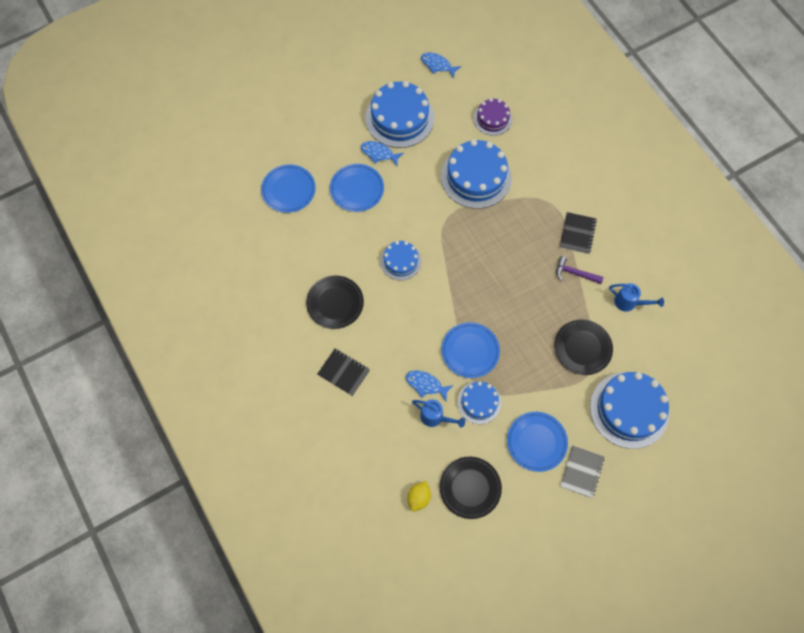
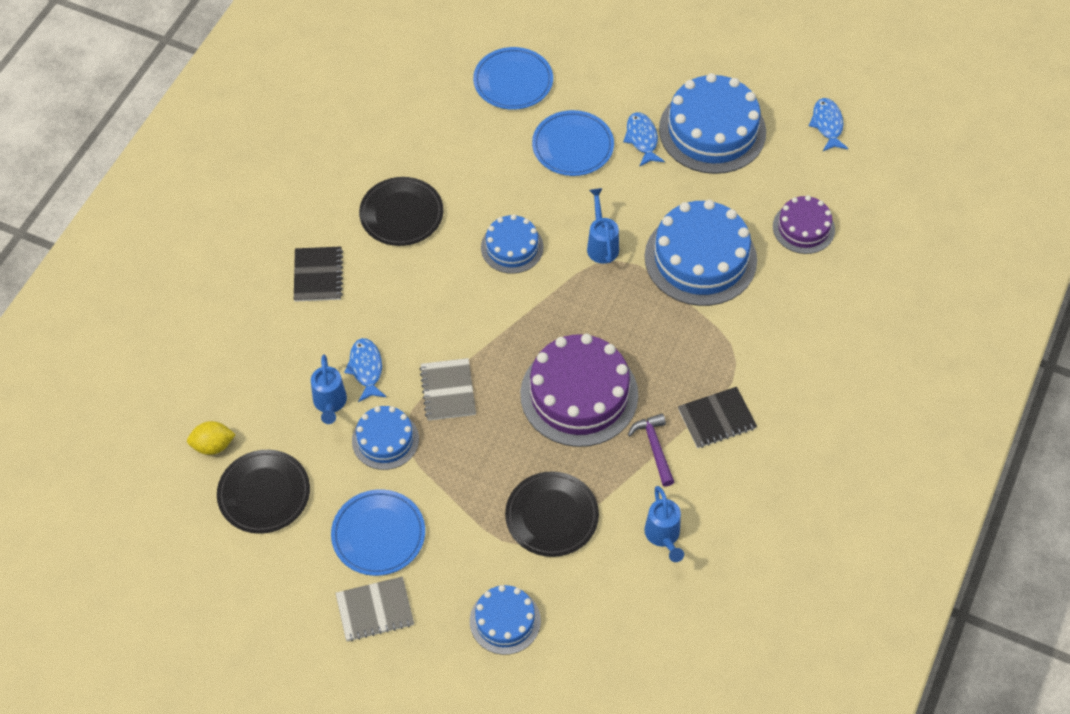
camera: 55 degrees right, 10 degrees down
blue plate [441,322,500,378] -> grey notebook [419,358,476,421]
blue cake [590,372,670,449] -> blue cake [470,585,541,655], size x0.56
none -> purple cake [520,334,638,447]
none -> blue watering can [587,188,619,264]

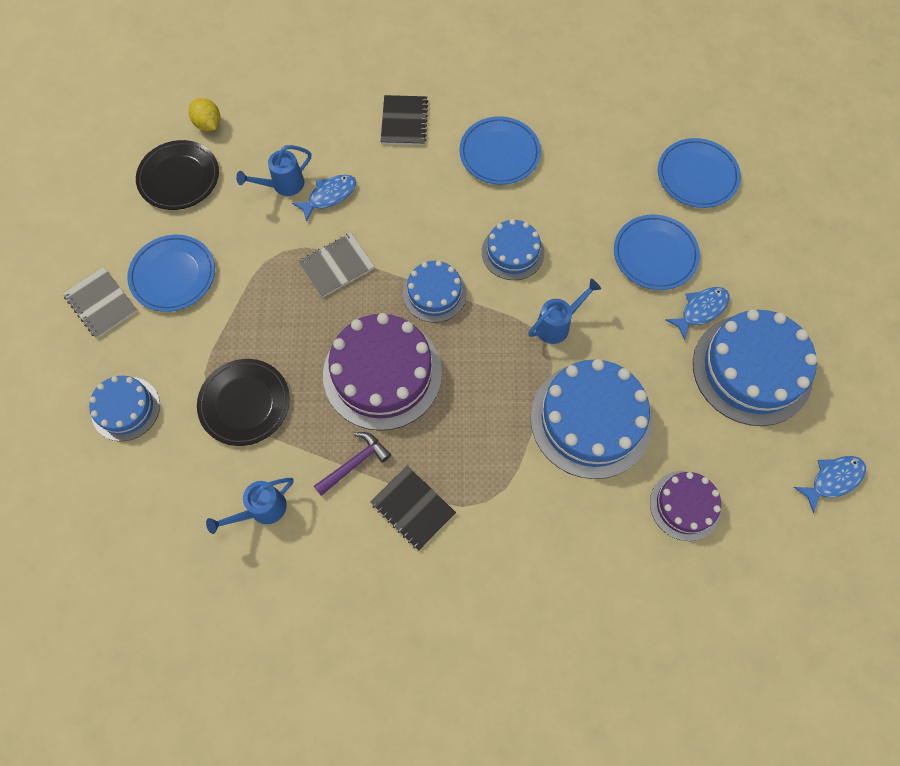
camera: 65 degrees right, 10 degrees up
black notebook [294,247,343,302] -> black notebook turned 60 degrees counterclockwise [381,95,429,145]
blue cake [352,406,419,470] -> blue cake moved to [403,260,467,323]
black plate [359,177,444,246] -> blue plate [459,116,541,185]

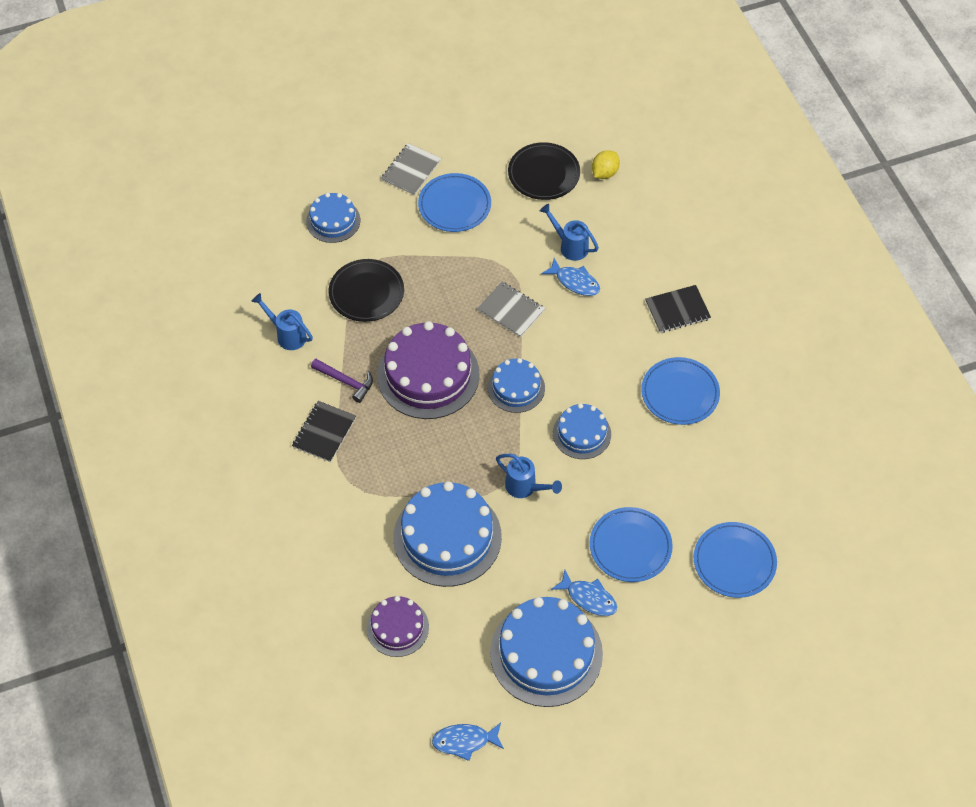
camera: 70 degrees right, 10 degrees down
blue fish [794,456,866,513] -> blue fish turned 135 degrees clockwise [432,723,504,761]

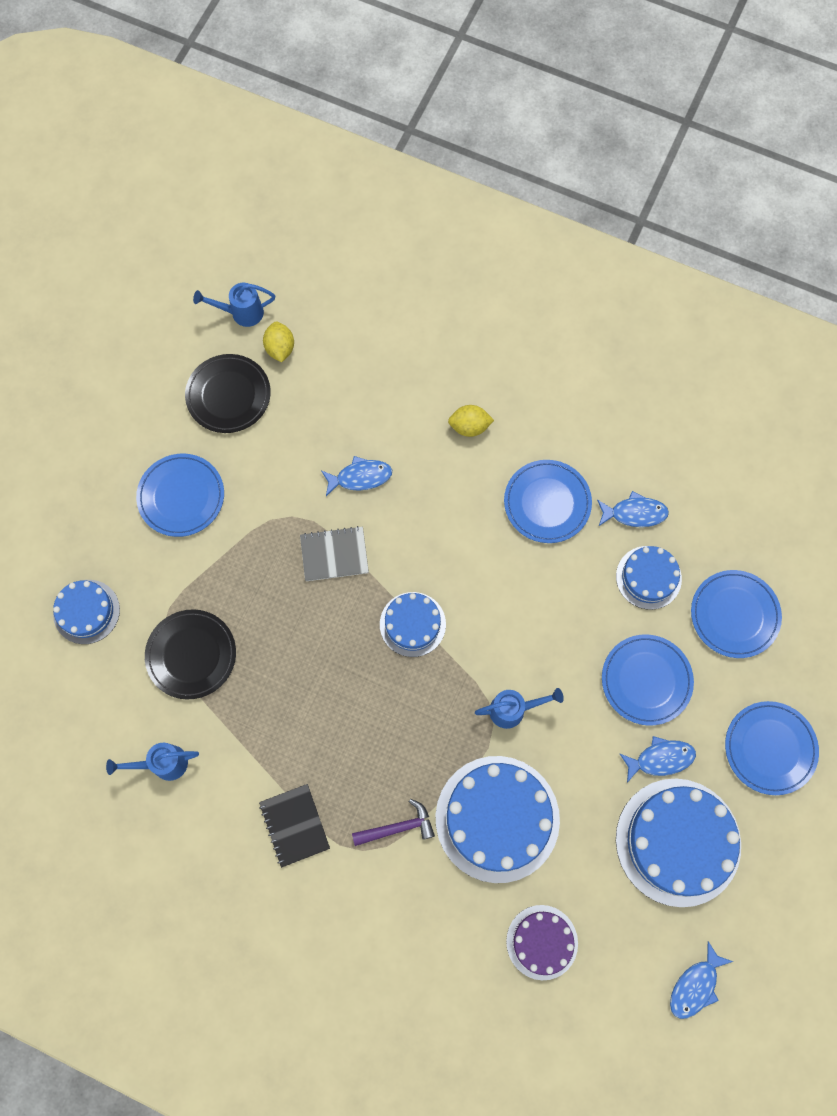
camera: 45 degrees left, 15 degrees up
purple hammer [311,359,373,403] -> purple hammer moved to [352,799,435,846]
purple cake [377,321,480,419] -> none
grey notebook [381,143,441,195] -> none
blue watering can [540,204,599,261] -> blue watering can moved to [193,283,275,327]
blue cake [553,403,611,459] -> blue cake moved to [616,546,682,610]
black notebook [645,285,711,333] -> yellow lemon [448,405,494,437]
none -> blue fish [597,491,669,527]
none -> blue plate [725,701,819,795]

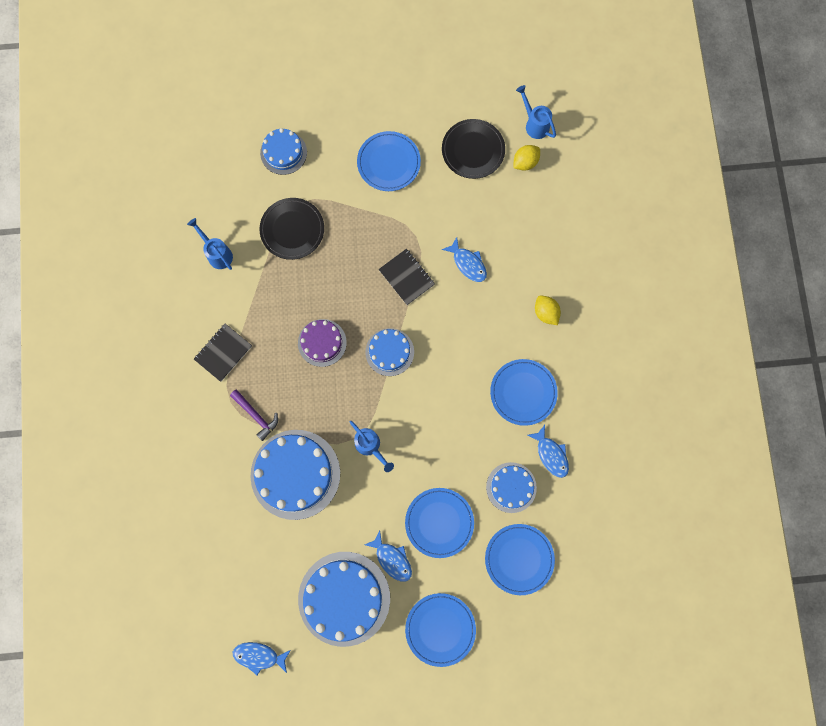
camera: 60 degrees right, 5 degrees up
grey notebook [300,526,369,581] -> black notebook [378,249,435,305]
purple cake [506,905,578,980] -> purple cake moved to [298,319,347,367]

